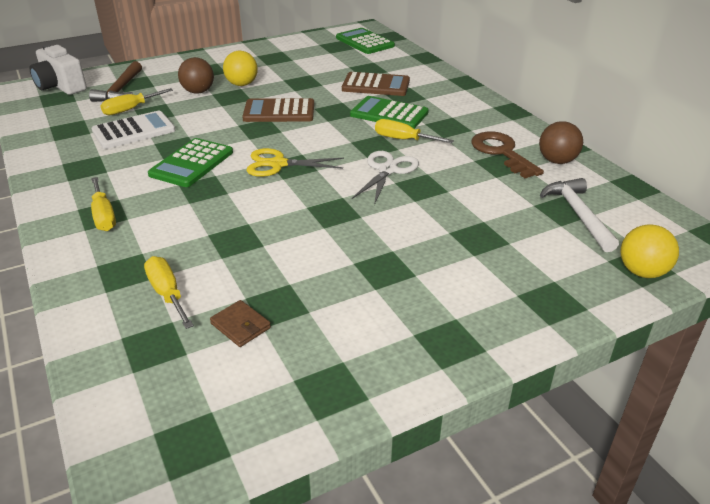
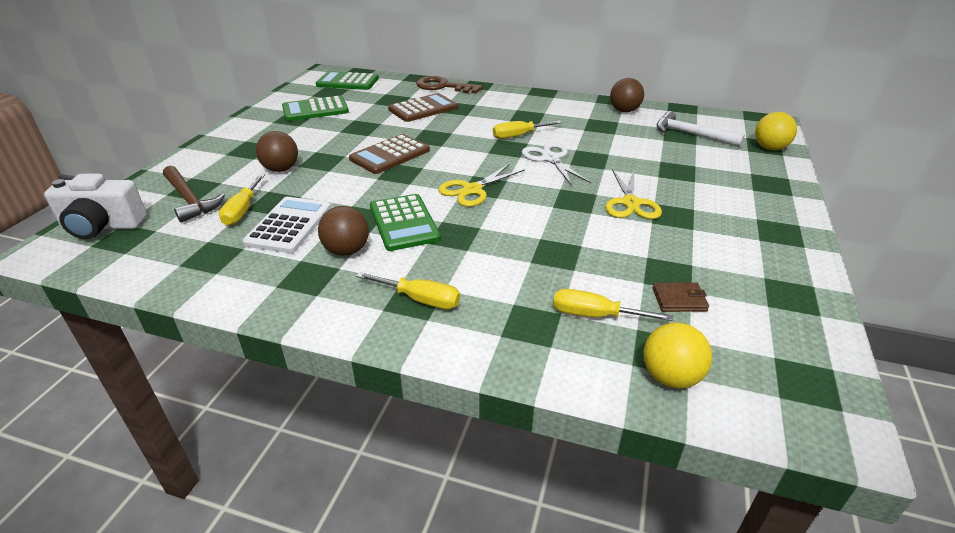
camera: 45 degrees left, 0 degrees up
yellow ball [223,51,258,86] -> yellow ball moved to [644,322,712,388]
green calculator [350,96,429,129] -> green calculator moved to [282,96,349,121]
brown key [471,131,544,178] -> brown key moved to [416,76,483,93]
none -> brown ball [318,206,369,256]
none -> yellow scissors [605,169,662,219]

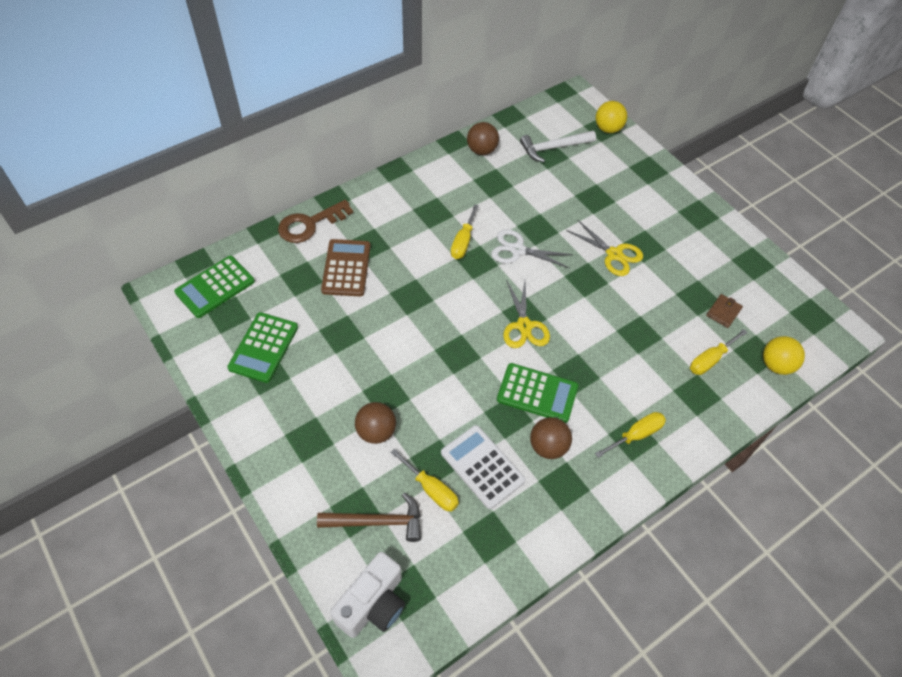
camera: 55 degrees left, 20 degrees up
brown calculator [349,134,430,174] -> none

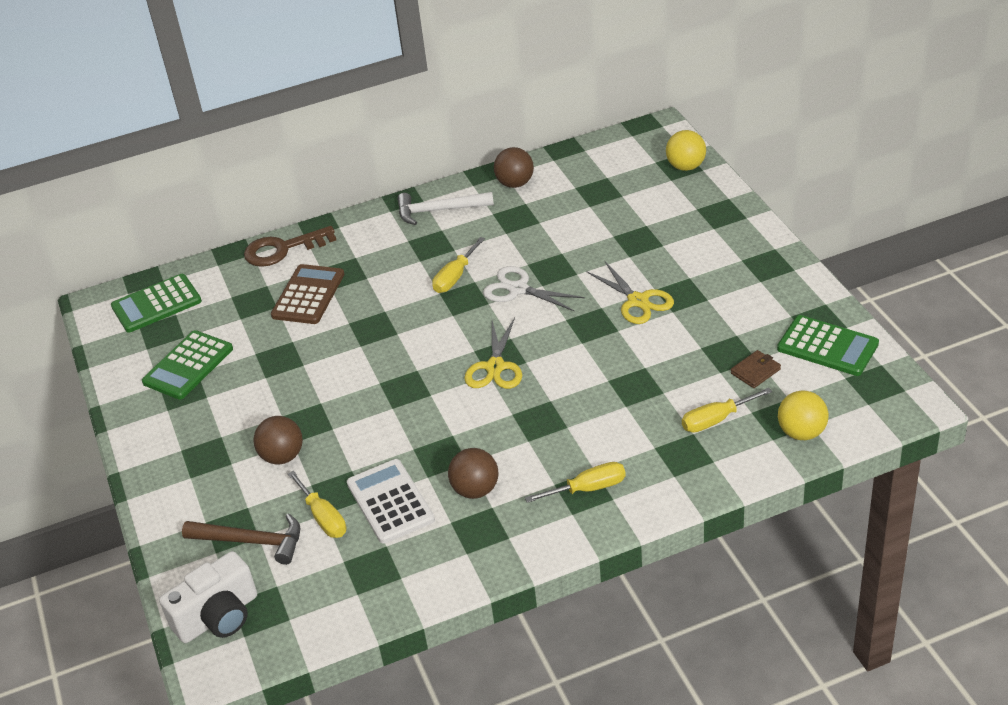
camera: 20 degrees right, 15 degrees down
green calculator [497,363,578,423] -> green calculator moved to [777,315,879,376]
white hammer [520,131,596,162] -> white hammer moved to [397,192,494,225]

